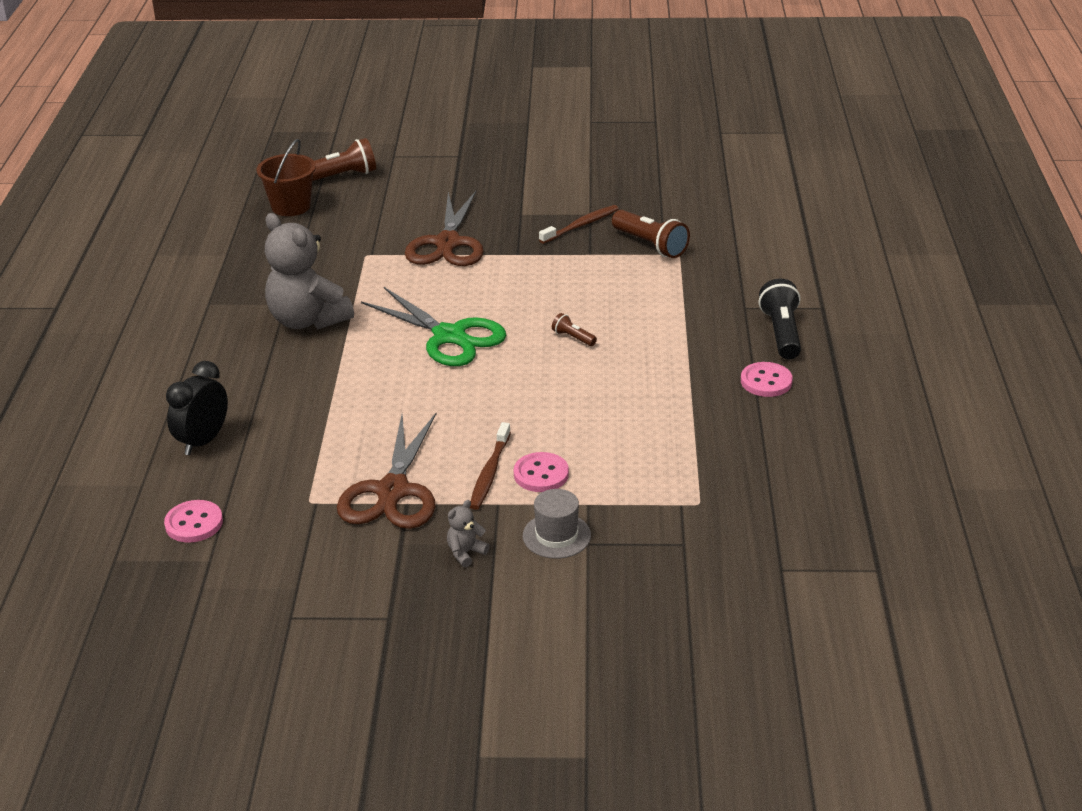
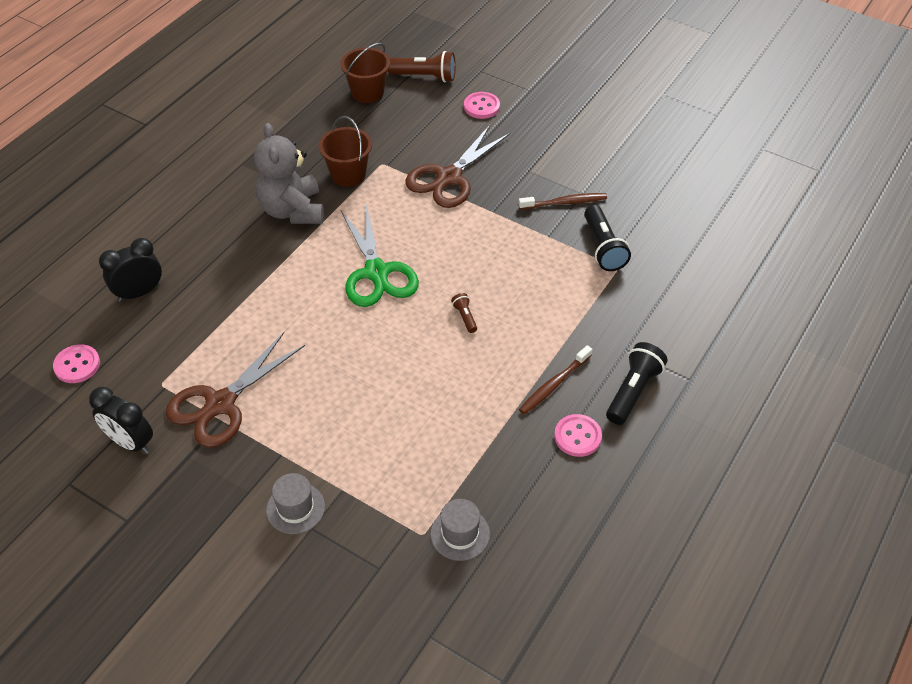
camera: 30 degrees right, 15 degrees up
grey teddy bear [447,500,490,567] -> none
brown toothbrush [470,422,511,510] -> brown toothbrush moved to [519,345,592,414]
pink button [514,452,569,492] -> pink button moved to [464,92,500,119]
brown flashlight [612,210,690,258] -> black flashlight [584,205,631,271]
none -> black clock [89,387,153,454]
none -> brown bucket [319,116,372,187]
none -> grey hat [430,499,490,561]

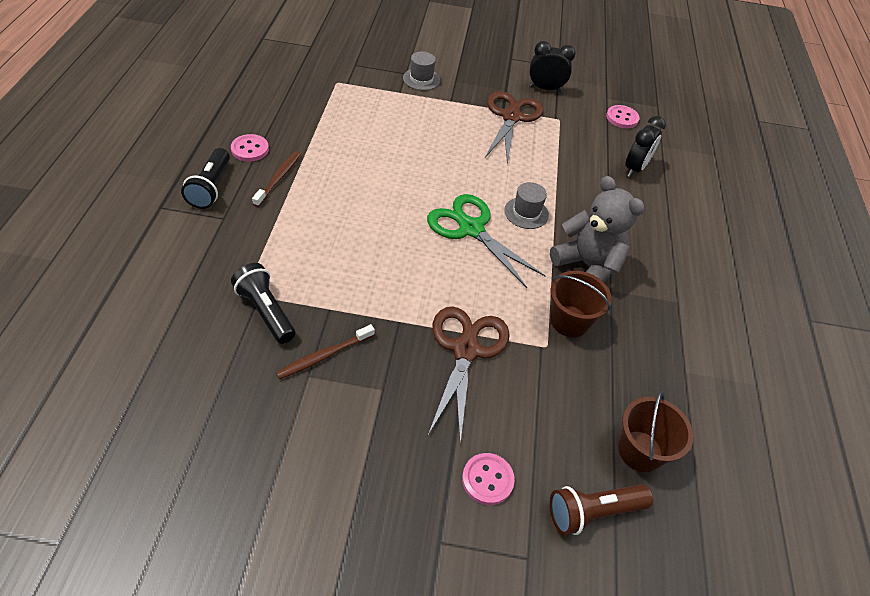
camera: 150 degrees right, 0 degrees up
grey hat [430,499,490,561] -> grey hat moved to [504,182,549,229]
brown flashlight [451,293,477,333] -> none

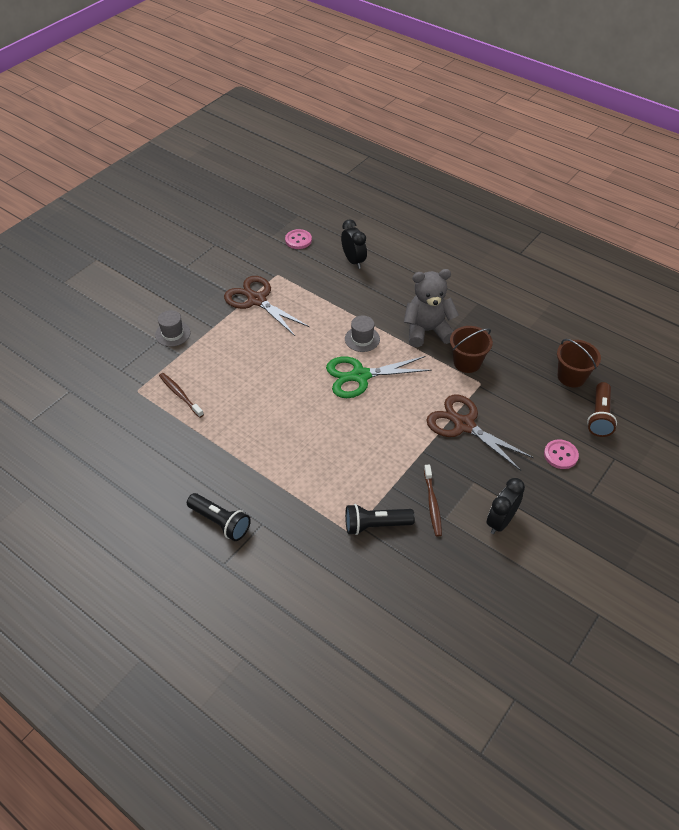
camera: 55 degrees left, 0 degrees up
pink button [231,134,269,162] -> none
brown toothbrush [252,151,301,207] -> brown toothbrush moved to [159,373,204,418]
black clock [530,41,576,92] -> black clock moved to [487,478,525,534]

